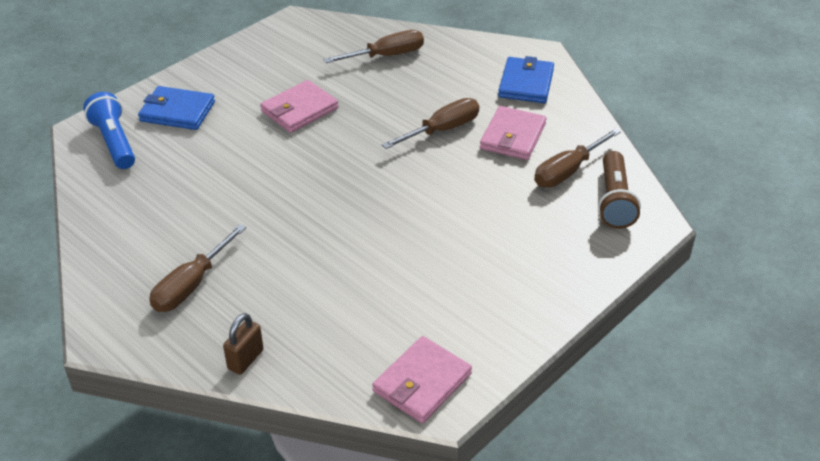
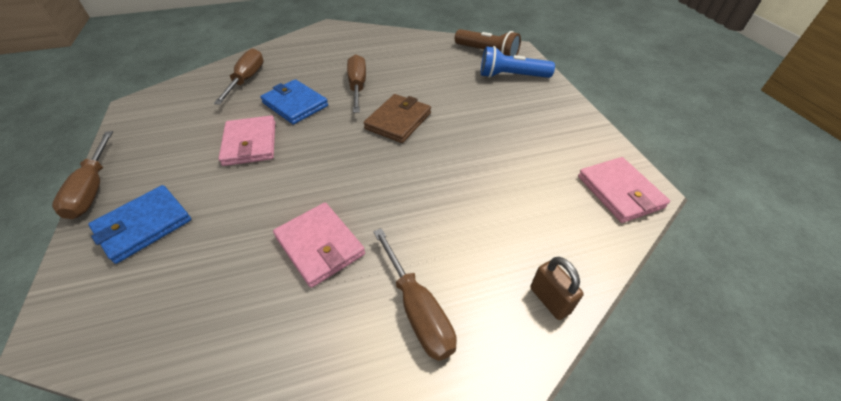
camera: 60 degrees left, 5 degrees up
blue flashlight [83,92,135,169] -> blue flashlight moved to [481,46,555,78]
pink wallet [480,106,547,160] -> pink wallet moved to [273,203,365,288]
blue wallet [498,56,554,103] -> blue wallet moved to [260,79,328,124]
brown screwdriver [534,128,621,188] -> brown screwdriver moved to [52,131,113,219]
none -> brown wallet [364,94,431,143]

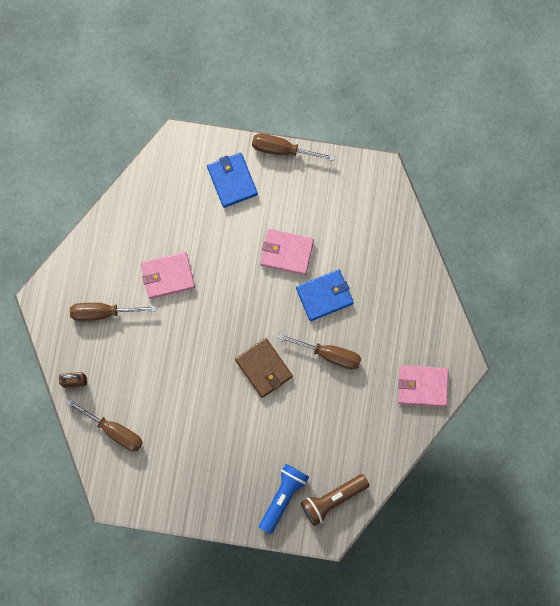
camera: 115 degrees right, 30 degrees up
brown screwdriver [214,48,264,105] -> brown screwdriver moved to [66,399,143,451]
pink wallet [578,157,670,223] -> pink wallet moved to [398,365,449,407]

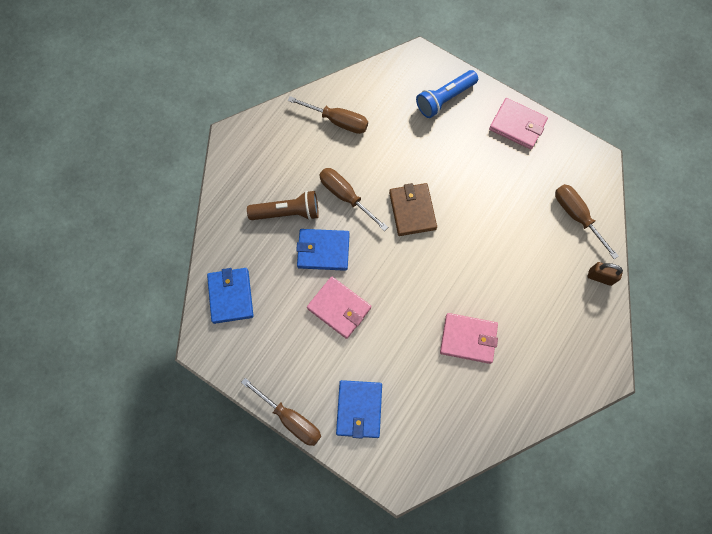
camera: 155 degrees left, 5 degrees down
brown screwdriver [70,303,156,321] -> brown screwdriver moved to [288,96,368,134]
brown flashlight [301,474,369,526] -> brown flashlight moved to [247,191,319,220]
pink wallet [398,365,449,407] -> pink wallet moved to [489,98,548,149]
none -> blue wallet [207,268,254,324]

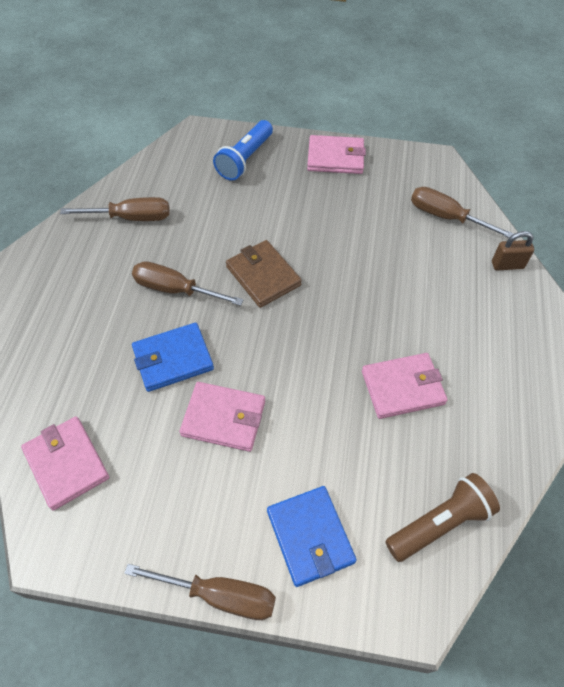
camera: 25 degrees left, 15 degrees down
blue wallet [207,268,254,324] -> pink wallet [21,417,109,511]
brown flashlight [247,191,319,220] -> brown flashlight moved to [385,473,500,562]

